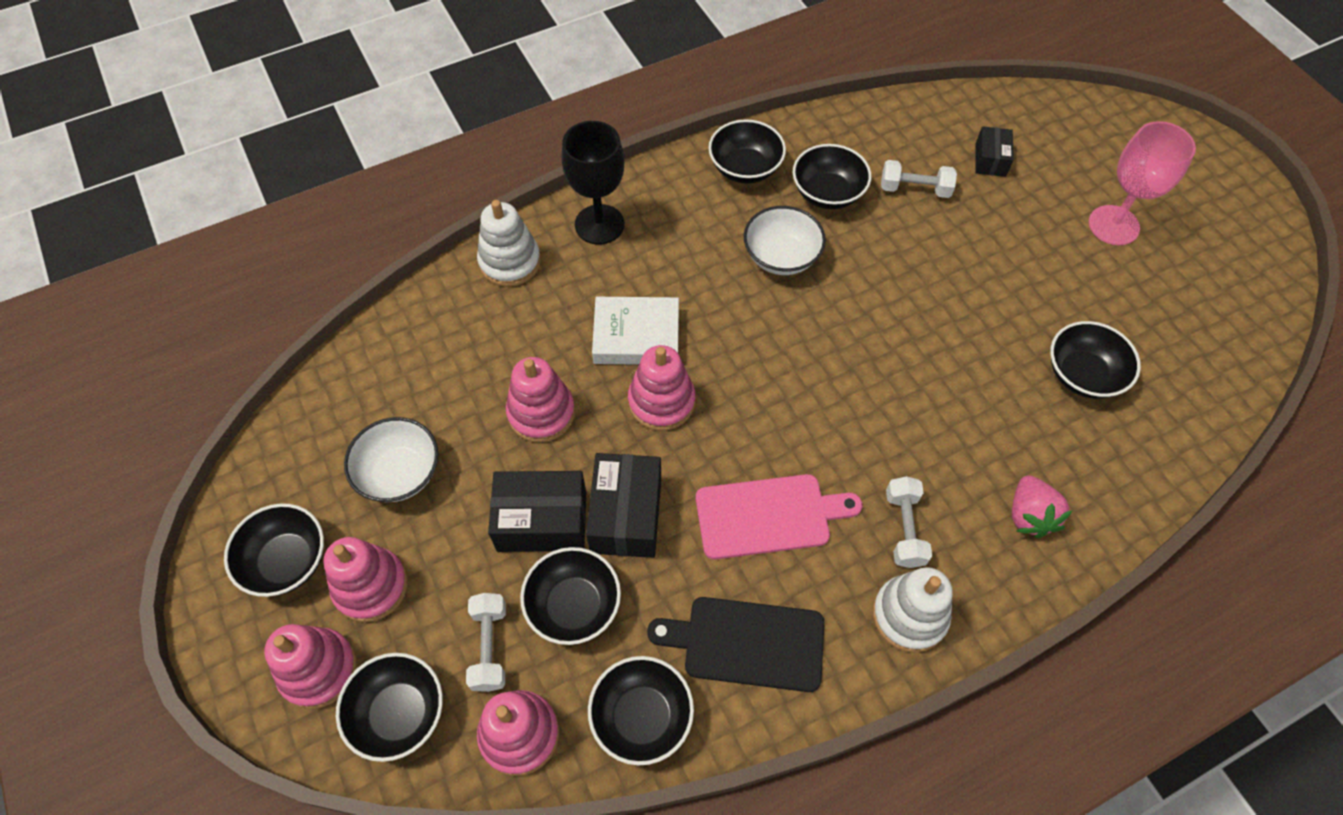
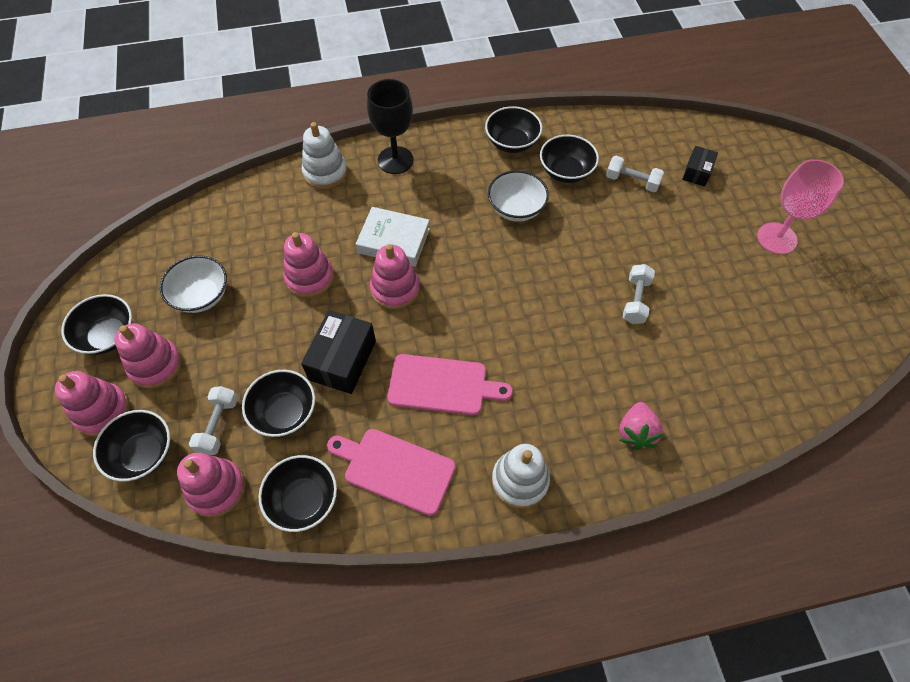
camera: 15 degrees right, 0 degrees up
black box [488,471,586,552] -> none
black cutting board [647,597,825,692] -> pink cutting board [327,429,456,516]
white dumbbell [886,476,932,568] -> white dumbbell moved to [623,264,655,324]
black bowl [1050,321,1141,399] -> none

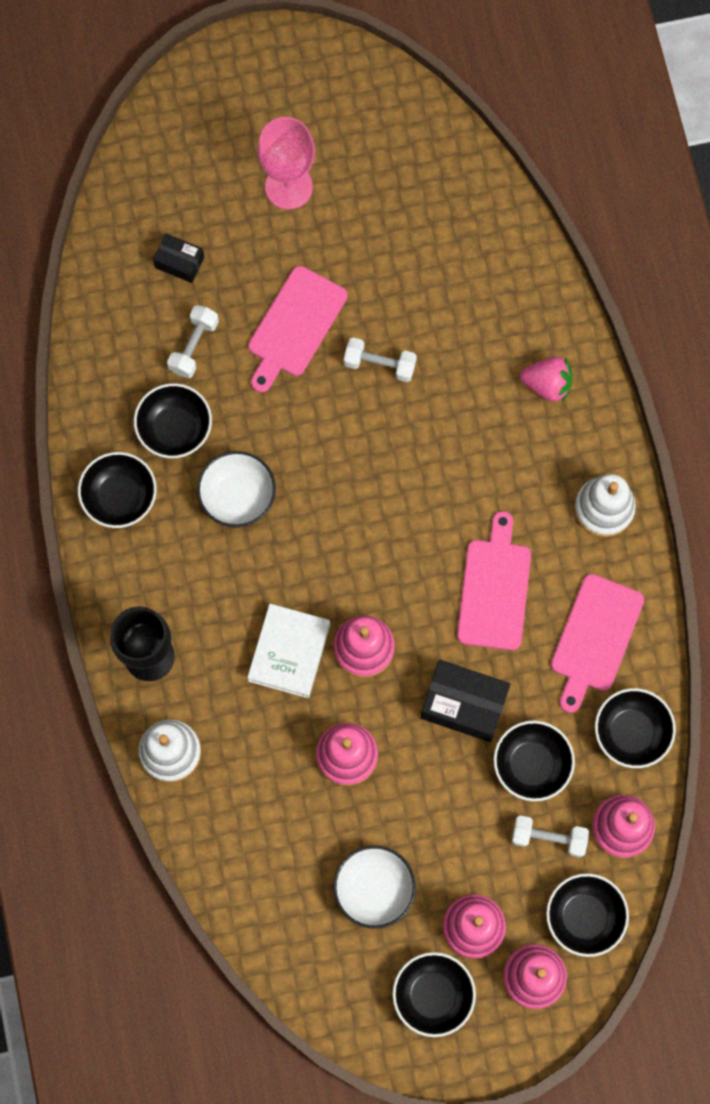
camera: 90 degrees left, 15 degrees up
none -> pink cutting board [248,266,348,393]

